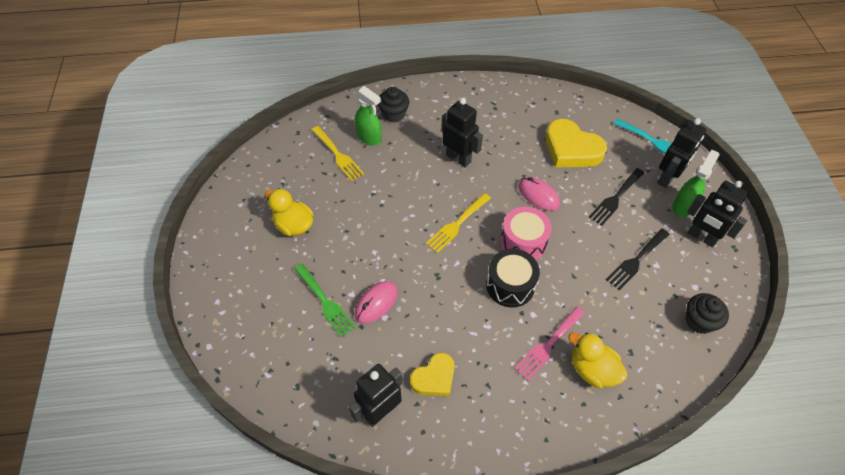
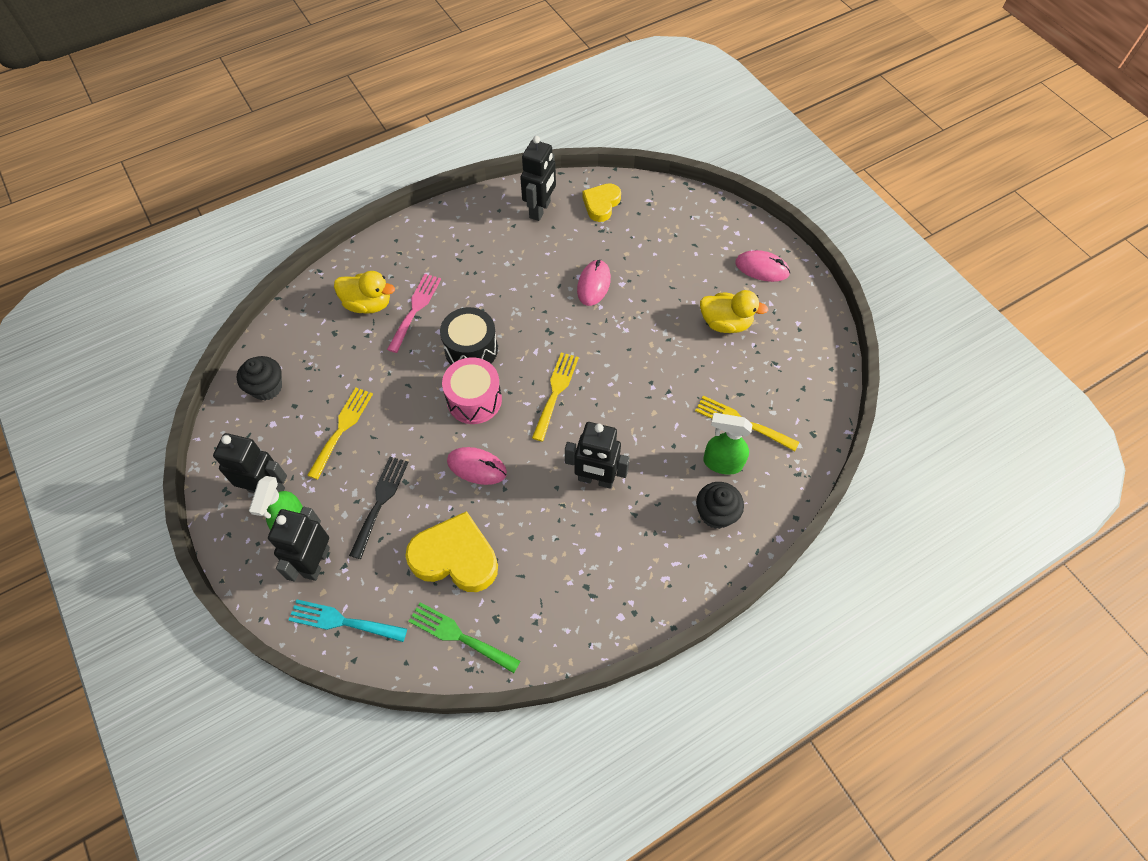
camera: 155 degrees right, 5 degrees up
green fork [294,264,356,337] -> green fork moved to [408,602,520,673]
yellow heart [410,353,455,396] -> yellow heart moved to [582,183,621,222]
black fork [606,229,670,290] -> yellow fork [307,388,373,480]
none -> pink mouse [735,250,790,282]

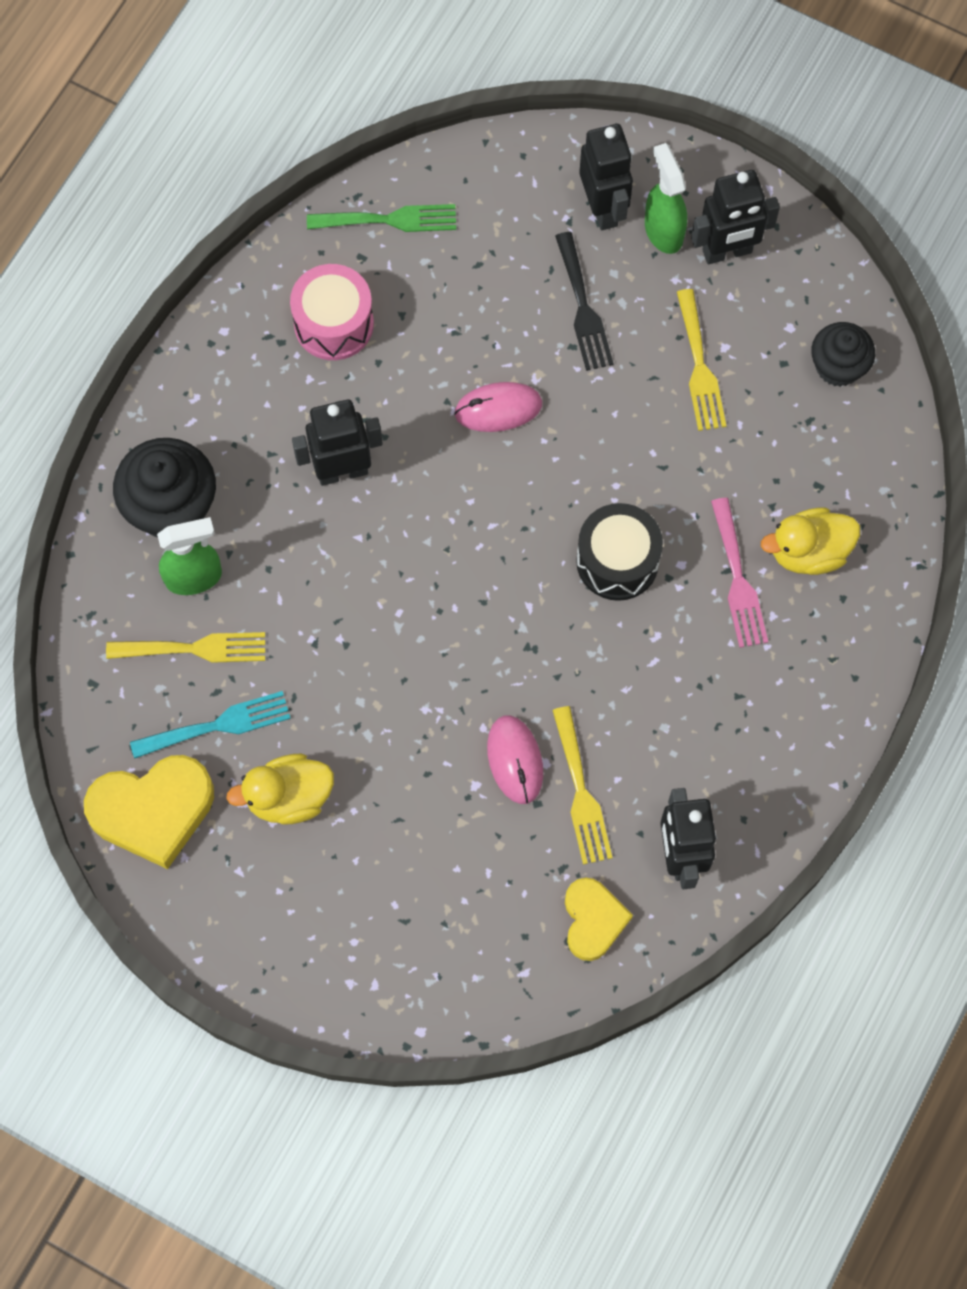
camera: 150 degrees right, 10 degrees up
turquoise fork [289,599,407,642] -> turquoise fork moved to [130,691,291,759]
yellow heart [405,511,498,592] -> yellow heart moved to [84,755,214,869]
pink drum [442,357,502,424] -> pink drum moved to [290,264,374,360]
yellow fork [532,352,579,442] -> yellow fork moved to [552,706,612,865]
black cupcake [696,482,744,529] -> black cupcake [113,438,216,537], size x1.56
pink mouse [735,250,790,282] -> none

